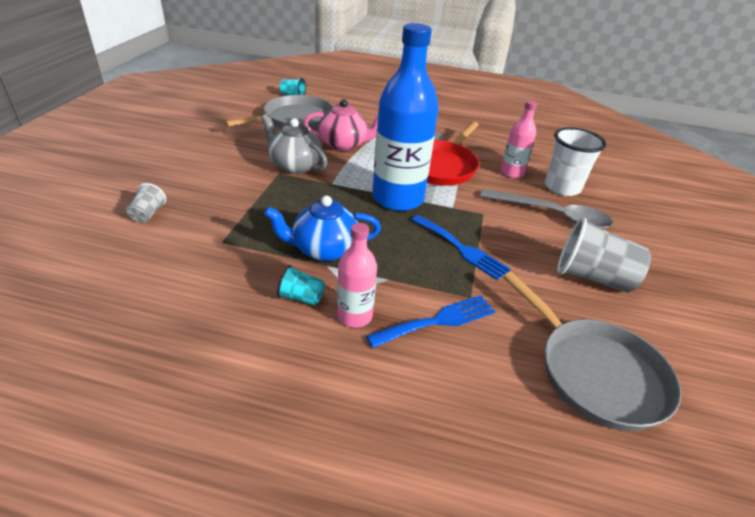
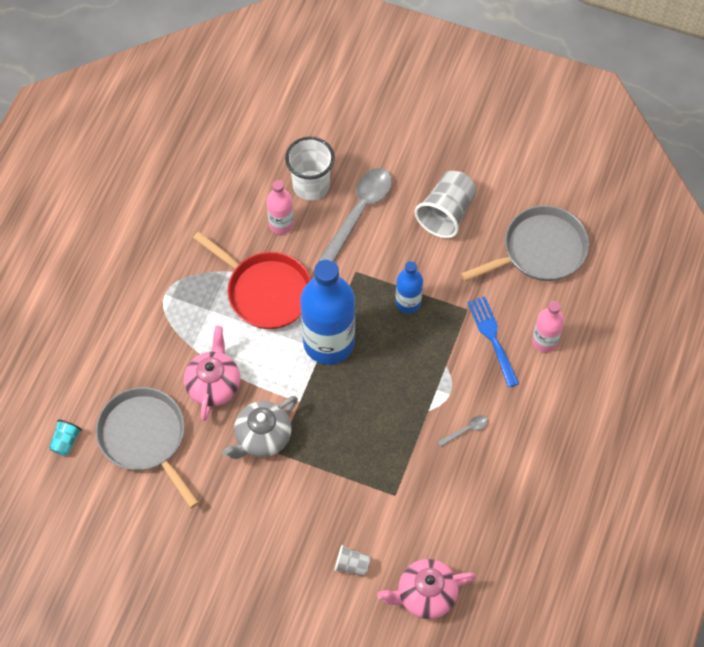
camera: 80 degrees left, 25 degrees up
blue teapot [264,195,381,261] -> none
turquoise cup [277,265,325,305] -> grey spoon [438,415,488,447]
pink bottle [337,223,377,328] -> pink bottle moved to [532,301,564,352]
blue fork [411,215,511,280] -> blue bottle [395,261,423,313]
none -> pink teapot [377,559,476,619]

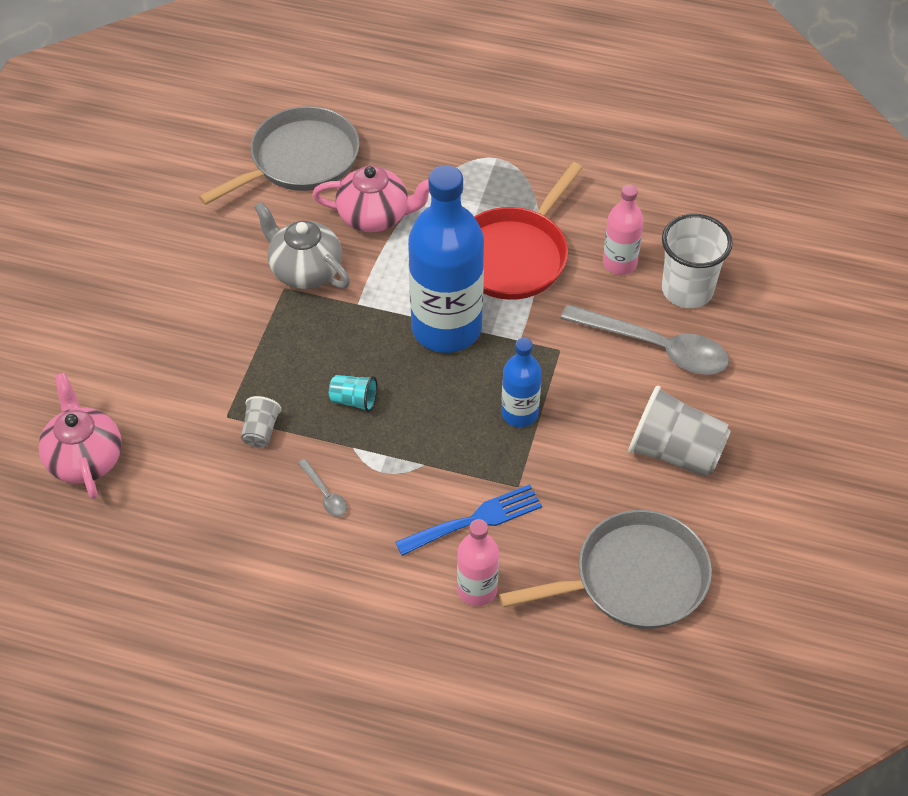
camera: 85 degrees right, 10 degrees down
turquoise cup [49,420,82,456] -> turquoise cup moved to [329,375,378,412]
grey cup [334,545,370,576] -> grey cup moved to [241,396,281,448]
grey pan [461,205,589,281] -> grey pan turned 75 degrees counterclockwise [499,510,712,629]

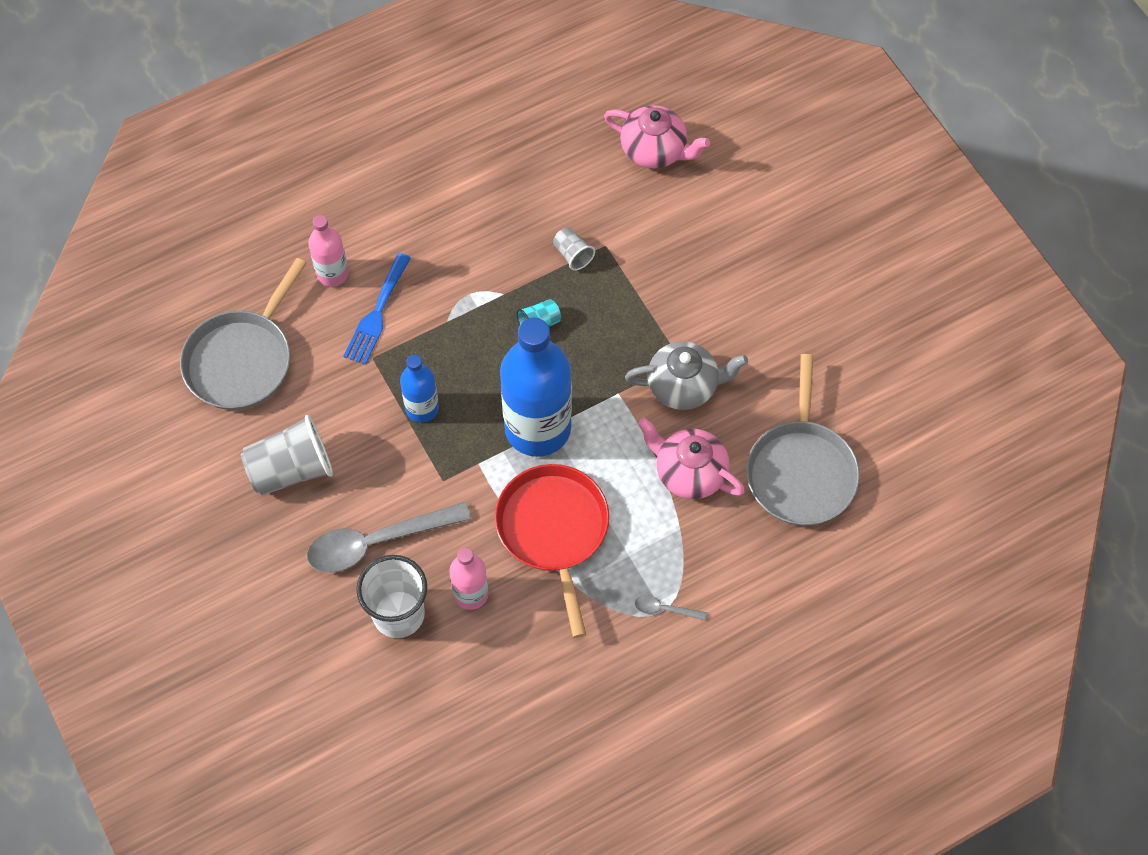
camera: 135 degrees right, 10 degrees up
grey spoon [298,459,347,517] -> grey spoon moved to [635,595,707,621]
pink teapot [312,166,429,232] -> pink teapot turned 75 degrees clockwise [638,418,745,499]

